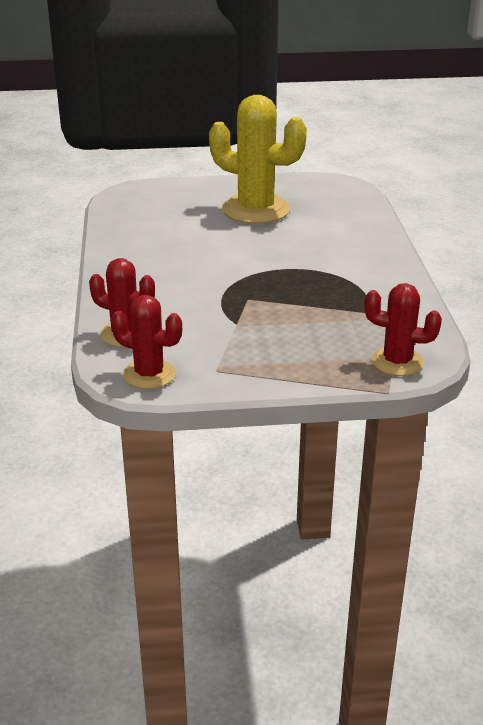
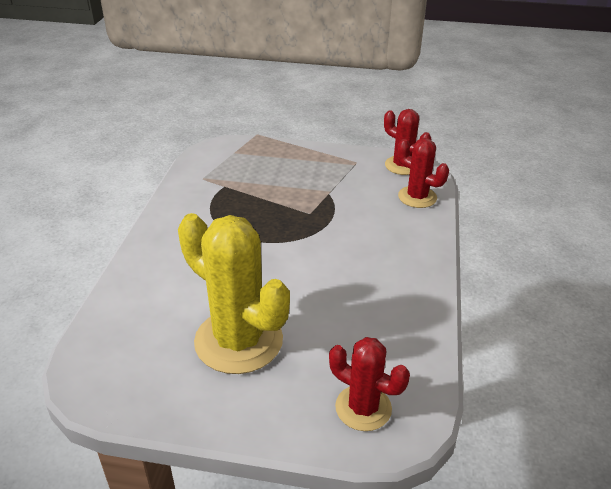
camera: 165 degrees left, 5 degrees up
red cactus [364,283,442,376] -> red cactus moved to [329,337,410,431]

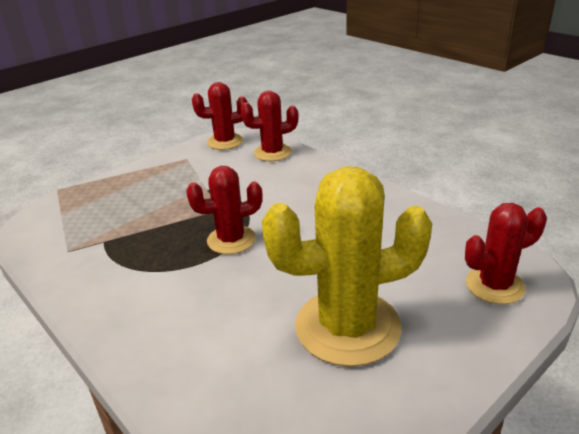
camera: 50 degrees left, 5 degrees down
none -> red cactus [186,166,263,254]

